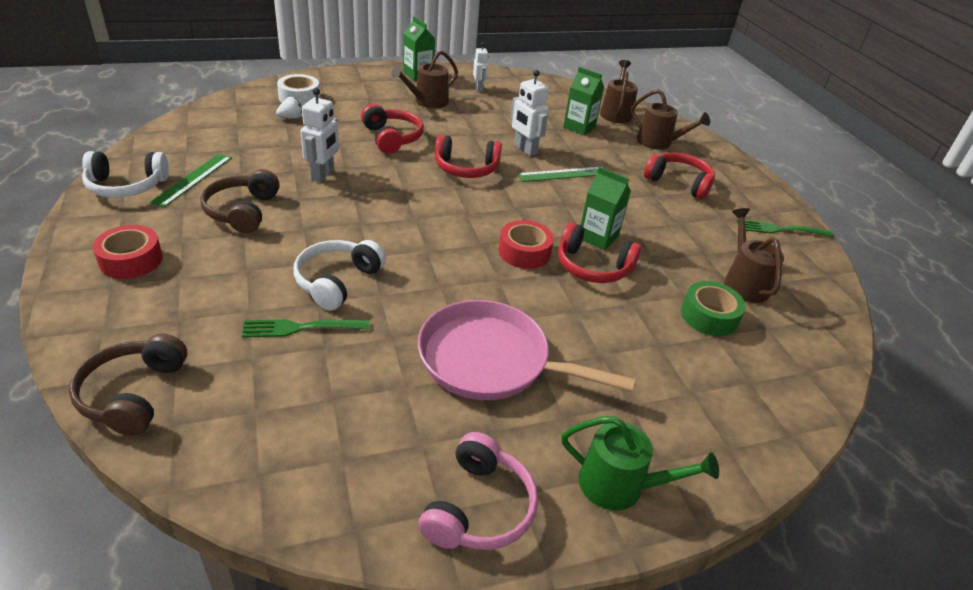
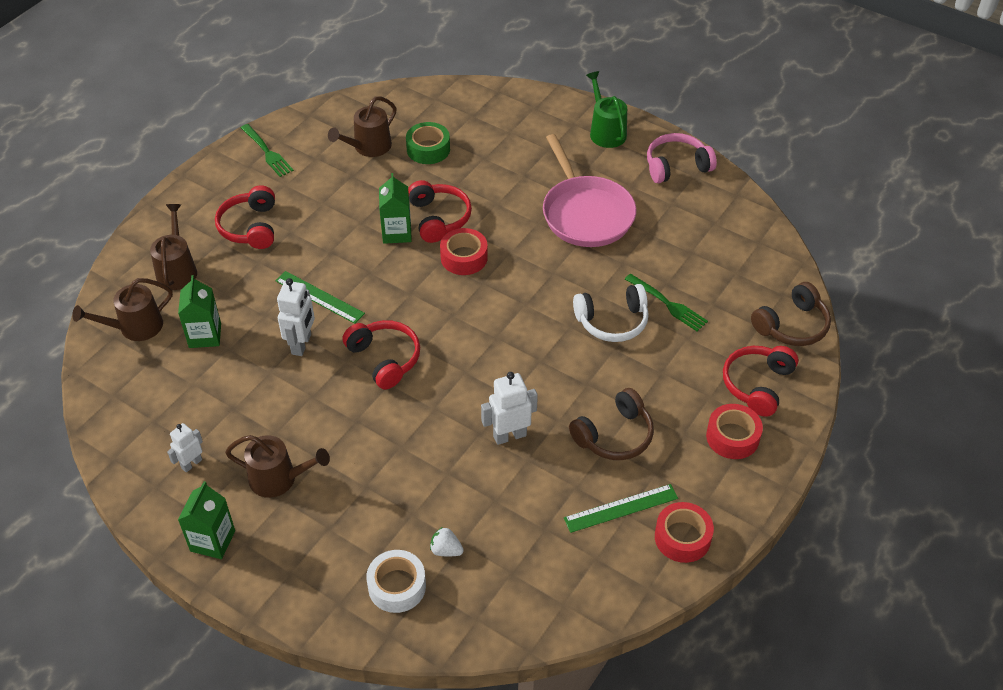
camera: 125 degrees left, 10 degrees up
white headphones [82,151,169,198] -> red tape [655,502,714,563]
red headphones [361,104,424,154] -> red headphones moved to [723,346,798,417]

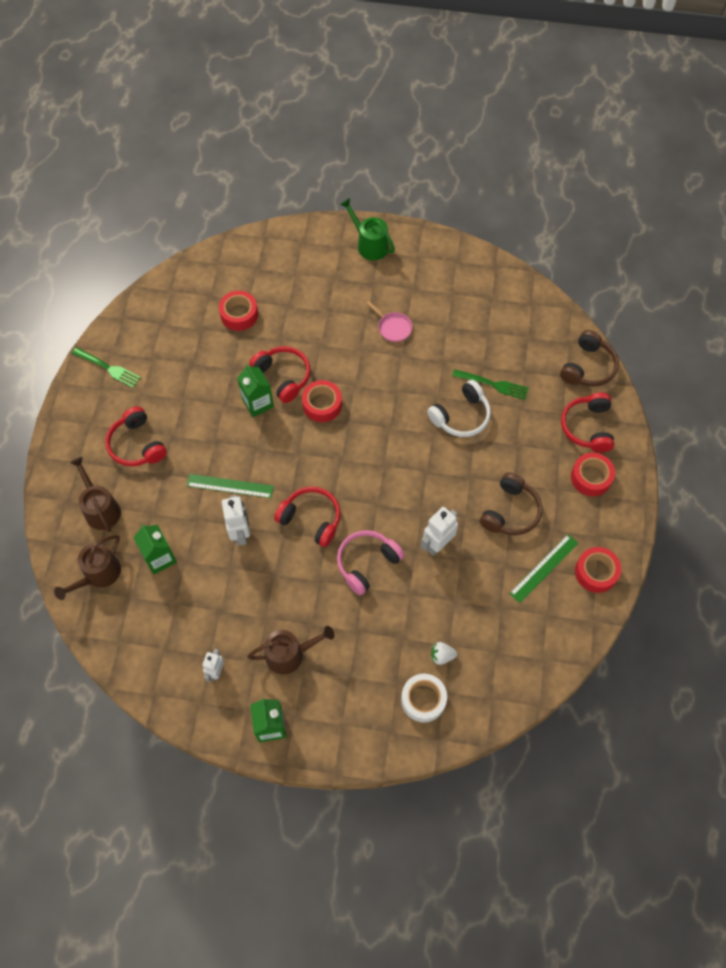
camera: 25 degrees left, 15 degrees up
brown watering can [328,96,397,157] -> none
green tape [406,122,450,164] -> red tape [219,291,258,331]
pink pan [543,134,636,247] -> pink pan [367,301,412,342], size x0.44
pink headphones [647,133,717,183] -> pink headphones moved to [337,530,405,595]

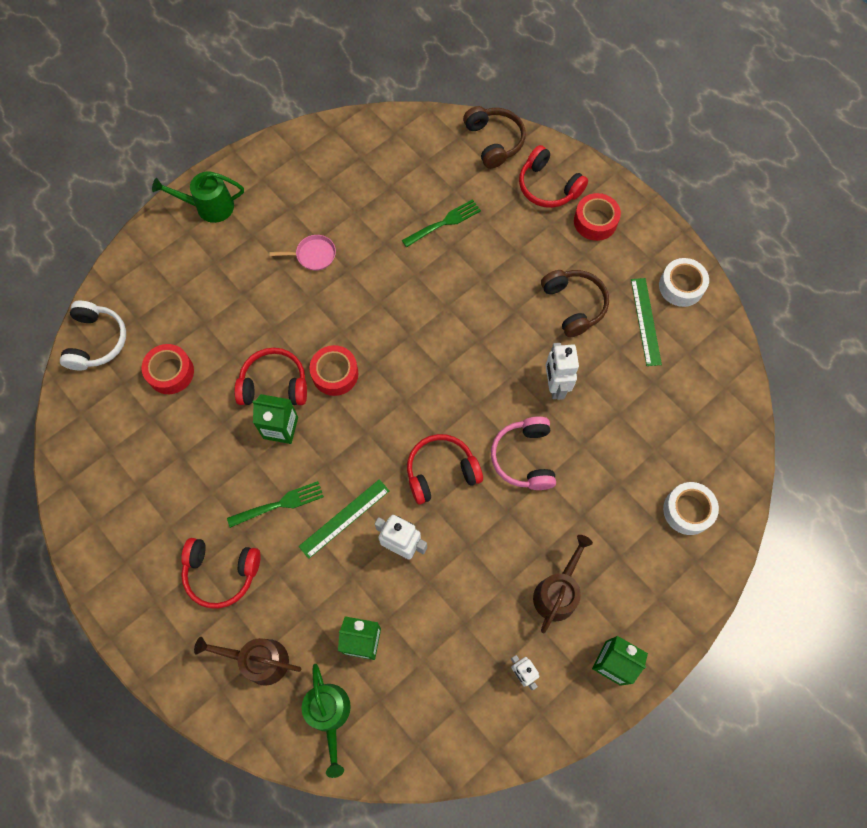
camera: 50 degrees left, 5 degrees up
brown watering can [54,535,121,600] -> green watering can [302,664,351,778]
green fork [72,347,141,388] -> green fork moved to [227,481,324,528]
white headphones [427,380,491,437] -> white headphones moved to [60,301,126,370]
white strawberry [431,642,457,665] -> none
red tape [575,547,621,593] -> white tape [659,258,709,307]

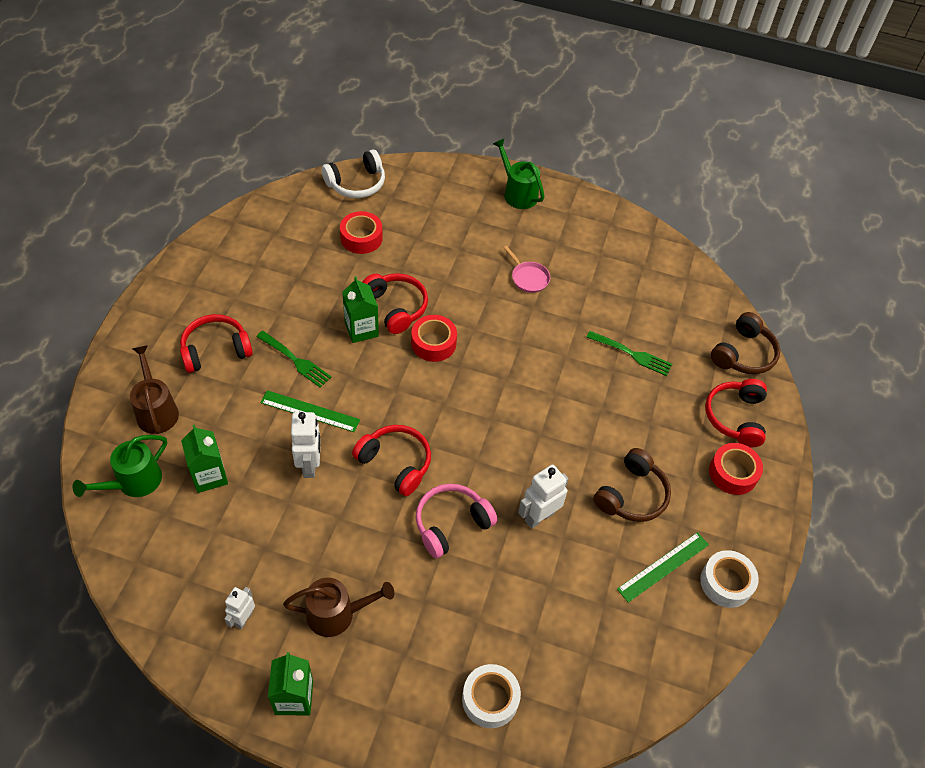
camera: 55 degrees right, 15 degrees down
red headphones [181,538,261,609] -> red headphones turned 90 degrees clockwise [180,314,253,373]

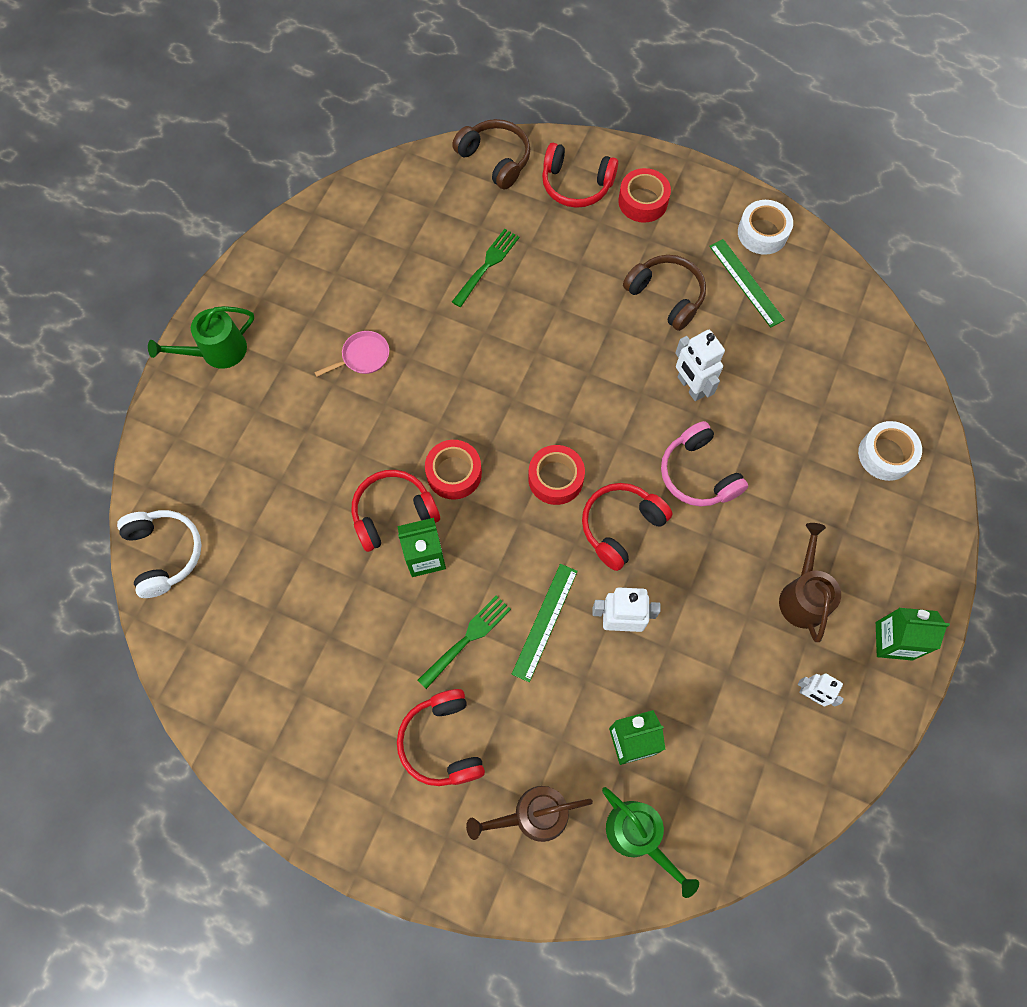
camera: 80 degrees left, 15 degrees up
red tape [340,211,383,254] -> red tape moved to [528,445,585,505]

